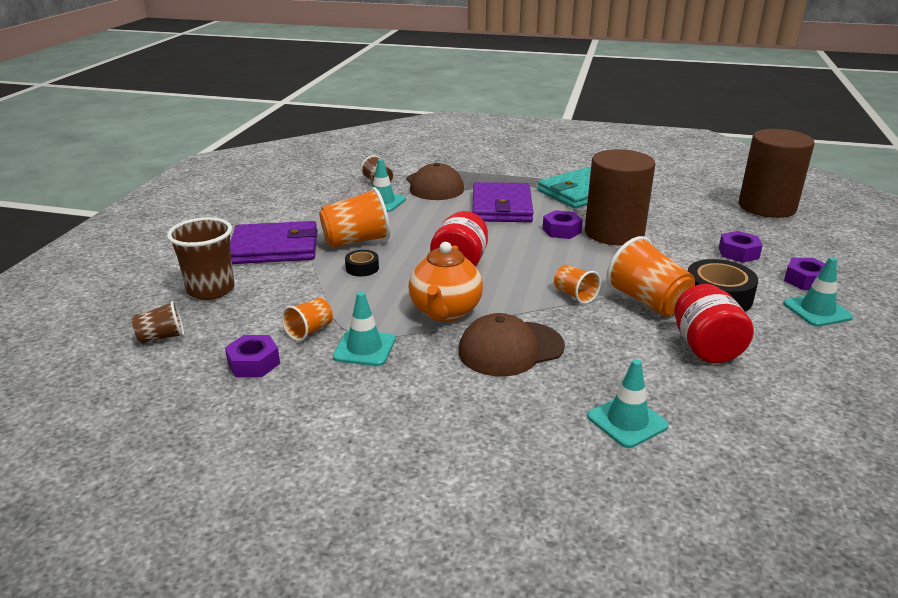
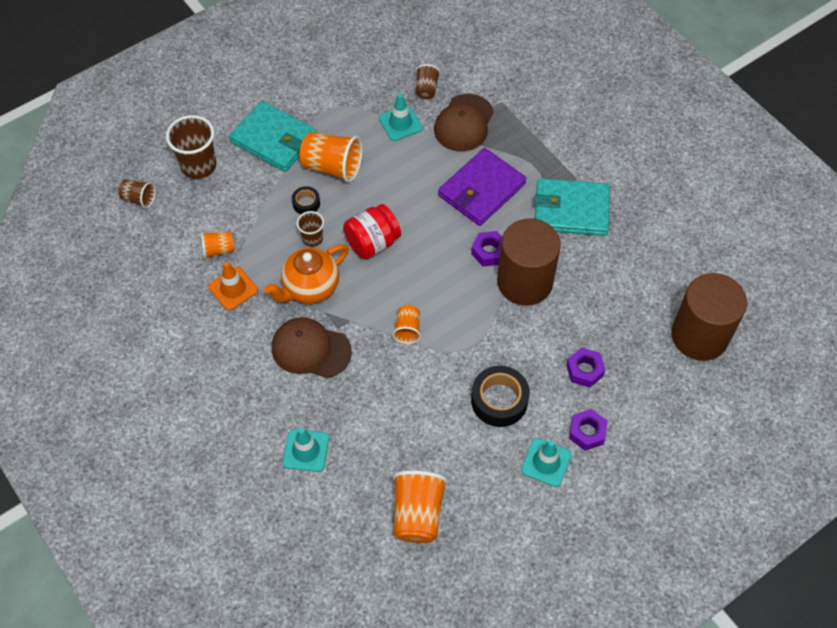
camera: 40 degrees right, 30 degrees up
purple nut [225,335,280,377] -> none
purple wallet [230,221,318,264] -> turquoise wallet [229,101,317,172]
turquoise traffic cone [333,292,395,366] -> orange traffic cone [208,262,258,310]
orange cup [606,236,695,317] -> orange cup moved to [393,470,448,543]
red jar [674,284,754,363] -> none
none -> brown cup [297,211,324,247]

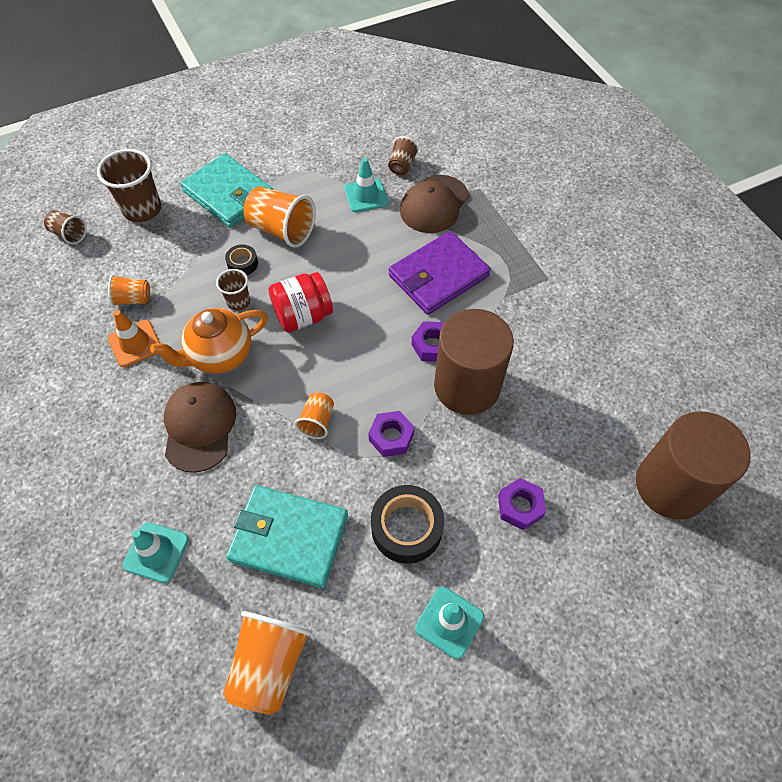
camera: 10 degrees right, 0 degrees up
brown cap [272,317,352,378] -> brown cap turned 60 degrees clockwise [164,382,236,473]
turquoise wallet [534,178,610,236] -> turquoise wallet moved to [226,485,348,588]
purple nut [569,409,608,451] -> purple nut moved to [368,411,414,457]

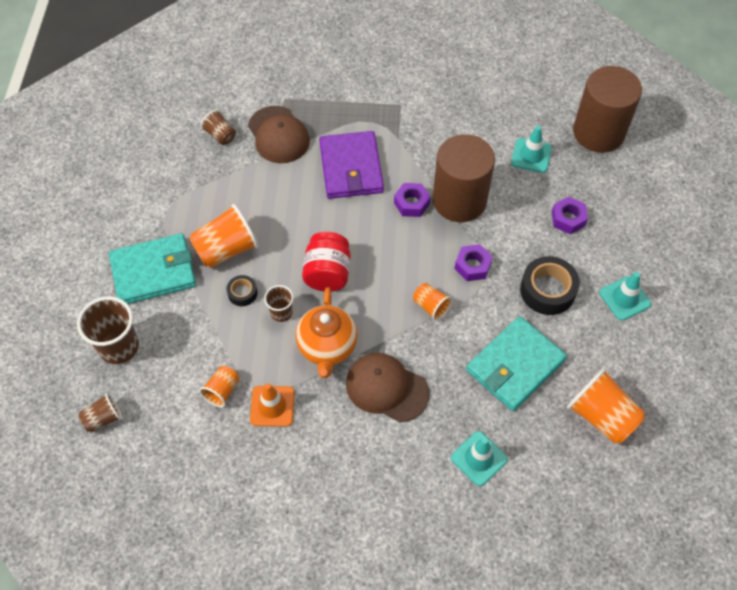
camera: 60 degrees left, 0 degrees up
turquoise traffic cone [344,158,389,213] -> turquoise traffic cone moved to [511,126,552,173]

